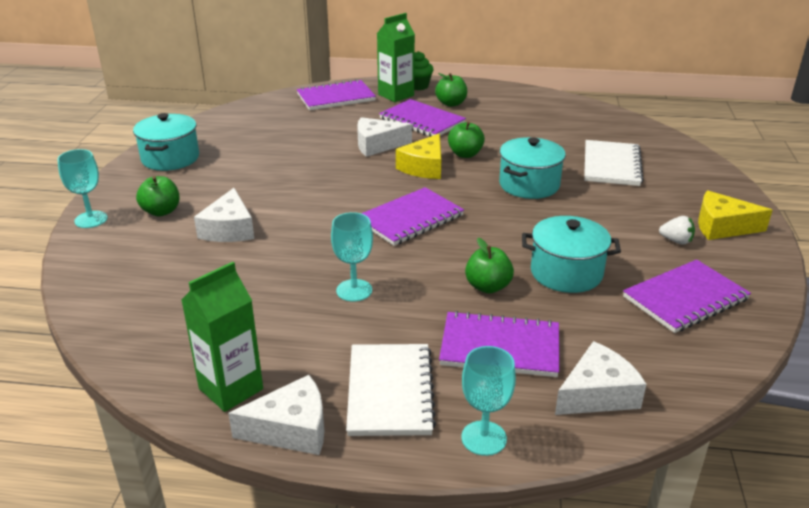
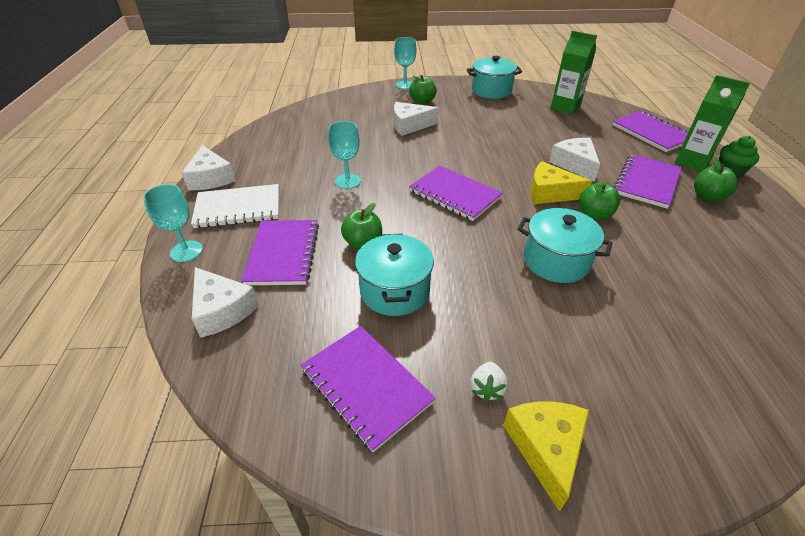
camera: 80 degrees right, 10 degrees up
green carton [181,262,263,412] -> green carton moved to [551,31,597,115]
white notebook [584,140,644,186] -> none

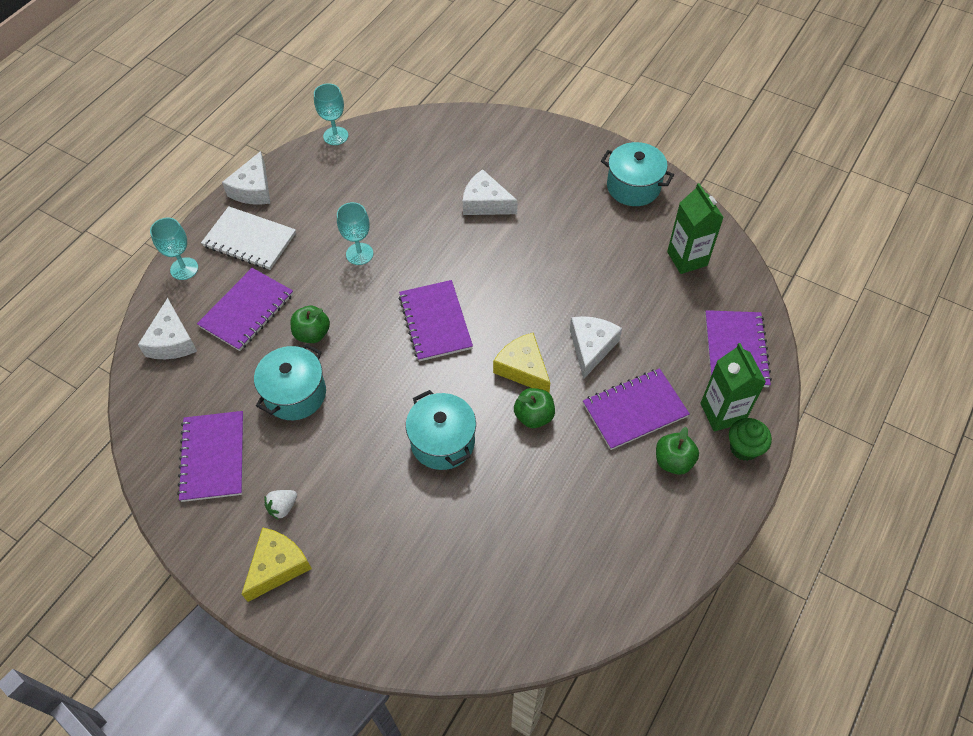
camera: 35 degrees right, 15 degrees up
turquoise goblet [394,37,416,89] -> turquoise goblet moved to [314,83,348,145]
green apple [409,75,437,104] -> none

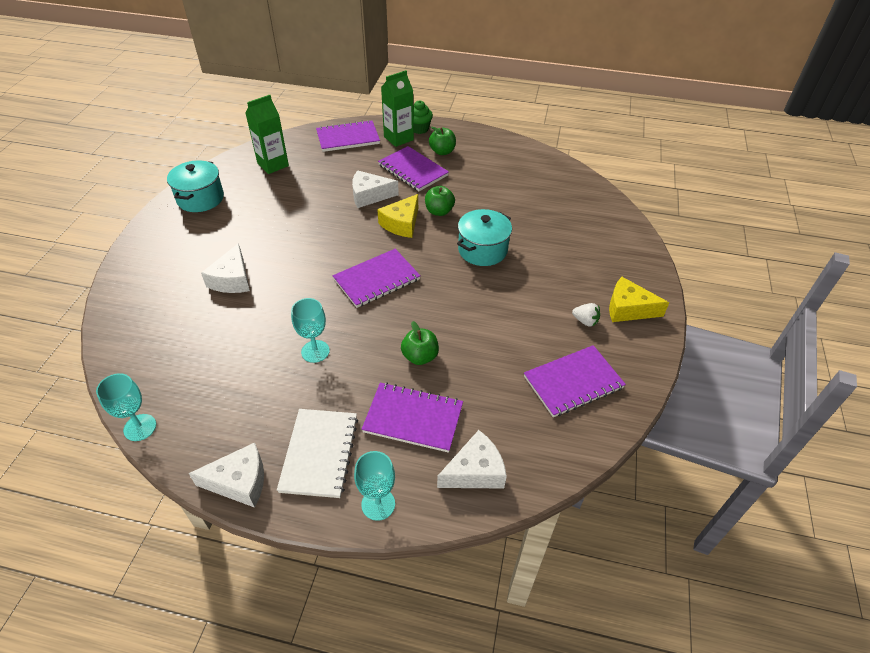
camera: 110 degrees left, 10 degrees down
turquoise pot [254,344,326,420] -> none

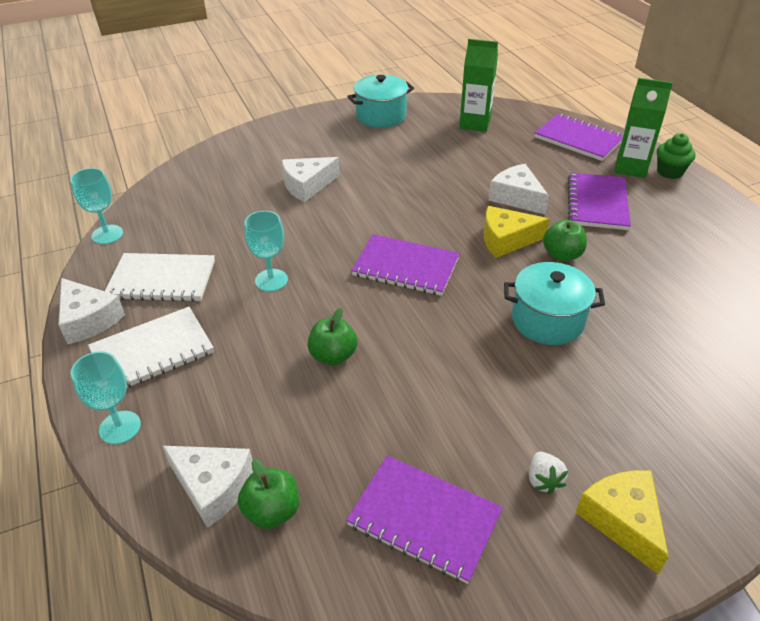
camera: 55 degrees right, 5 degrees down
purple notebook [362,382,463,453] -> none
green apple [429,127,456,155] -> green apple moved to [238,459,299,529]
none -> white notebook [105,253,215,302]

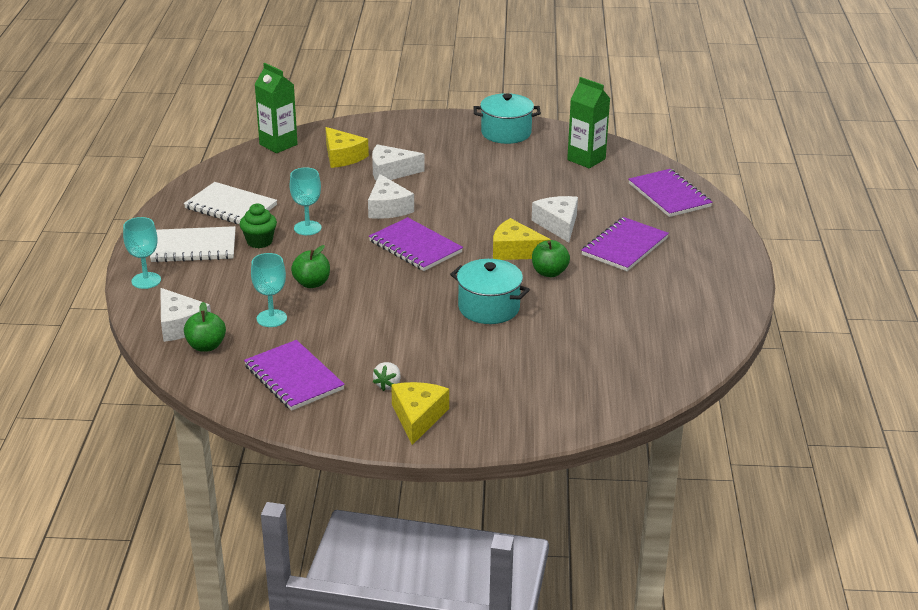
camera: 25 degrees right, 10 degrees down
white cheese [58,278,125,345] -> white cheese moved to [368,174,414,219]
turquoise goblet [70,168,123,244] -> turquoise goblet moved to [251,253,287,327]
green carton [615,78,673,178] -> green carton moved to [254,63,298,153]
green cupcake [657,133,695,179] -> green cupcake moved to [240,203,277,248]
none -> yellow cheese [325,127,369,168]

